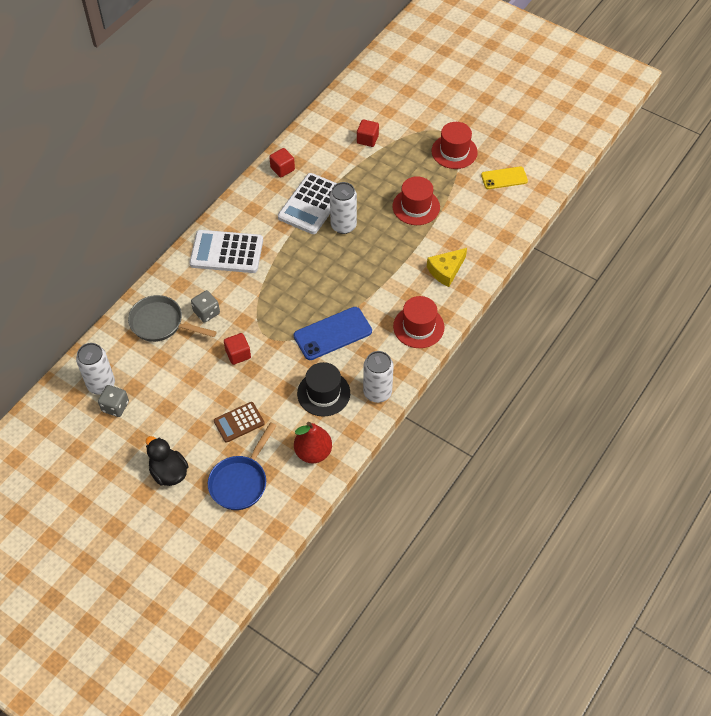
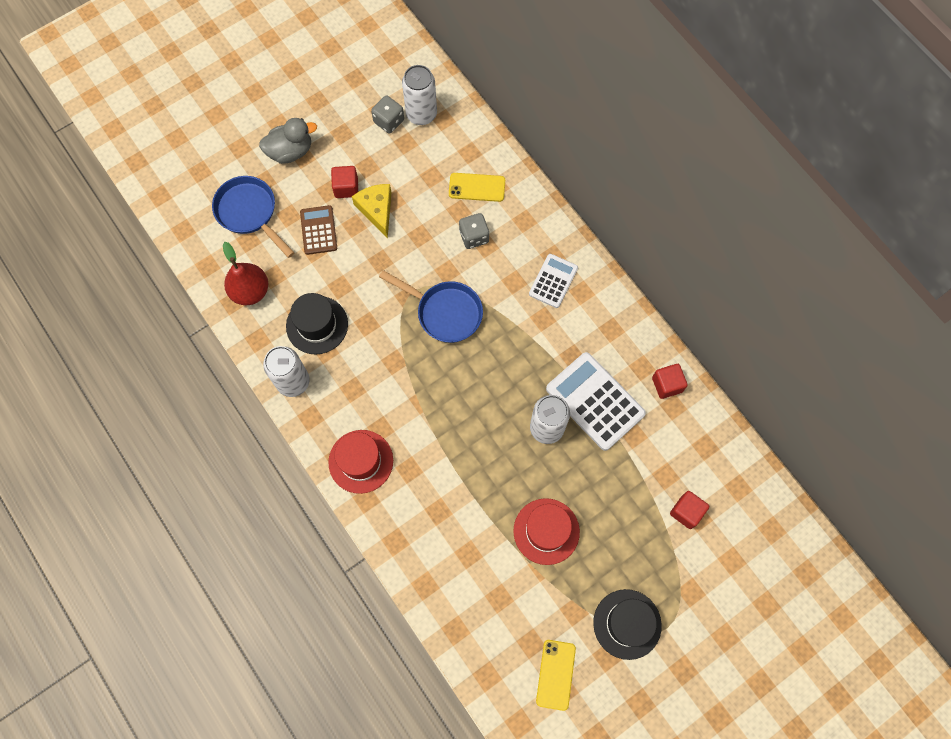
camera: 110 degrees right, 15 degrees up
grey pan [128,295,217,342] -> yellow phone [449,173,505,202]
black duck [146,436,189,486] -> grey duck [259,118,317,164]
white calculator [190,230,263,273] -> white calculator [529,254,578,308], size x0.59
red cube [224,333,251,365] -> red cube moved to [331,166,358,198]
blue phone [294,307,372,360] -> none
yellow cheese [427,248,467,287] -> yellow cheese moved to [352,184,391,238]
red hat [432,122,478,169] -> black hat [593,589,662,660]
none -> blue pan [379,270,483,343]

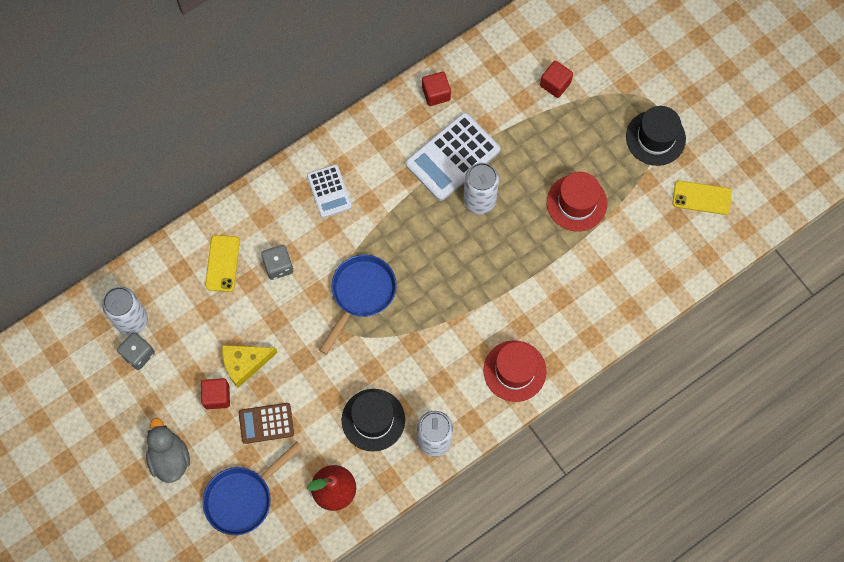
camera: 90 degrees left, 0 degrees up
white calculator [529,254,578,308] -> white calculator turned 135 degrees counterclockwise [307,164,352,218]

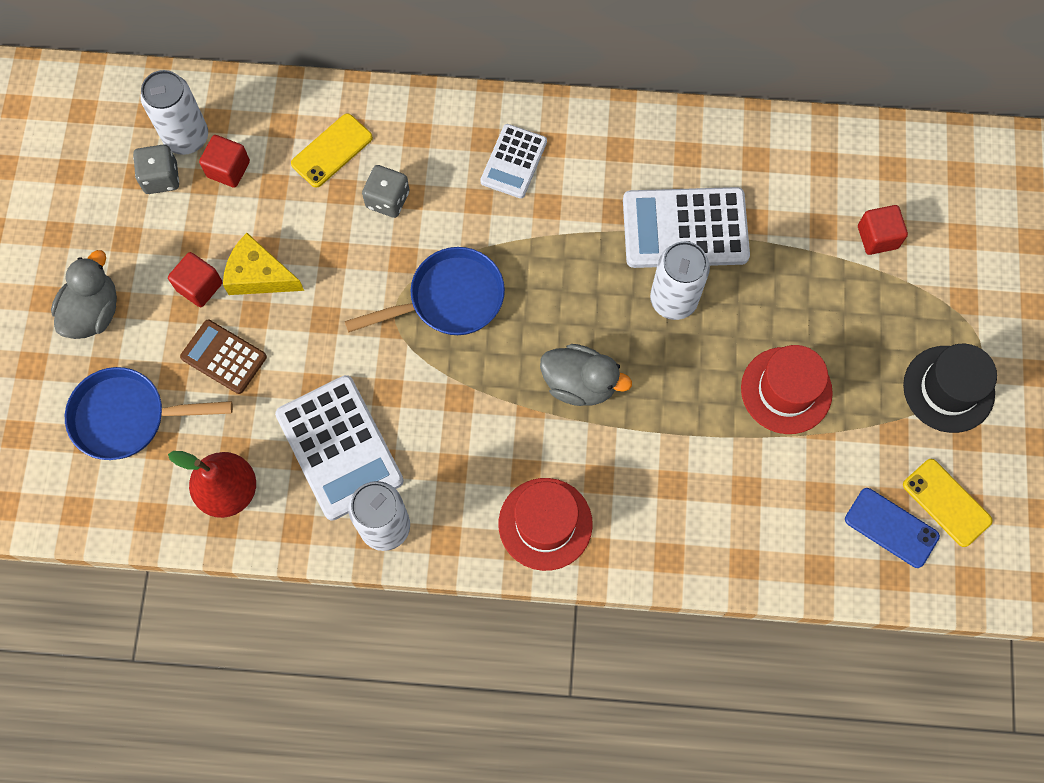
camera: 40 degrees right, 0 degrees up
black hat [342,389,405,451] -> white calculator [275,375,404,521]
red cube [422,72,451,106] -> red cube moved to [199,135,250,188]
none -> grey duck [540,344,632,406]
none -> blue phone [845,488,940,568]

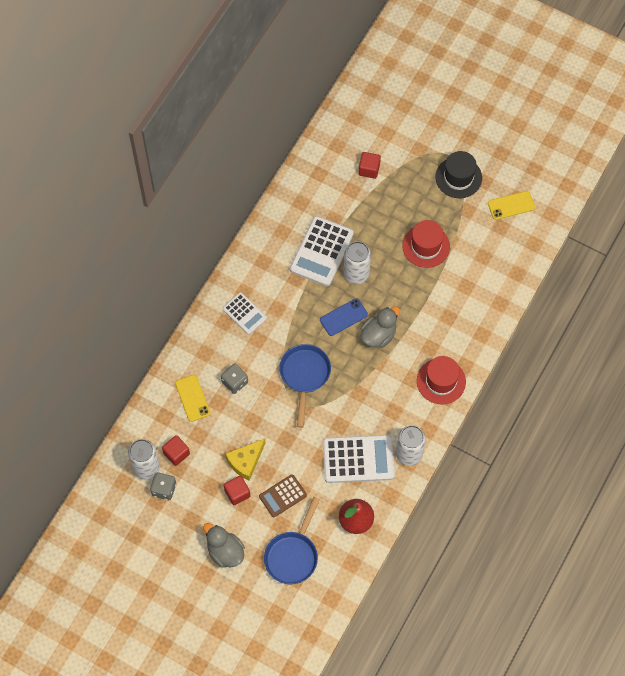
camera: 65 degrees left, 5 degrees down
blue phone [845,488,940,568] -> blue phone moved to [320,298,368,336]

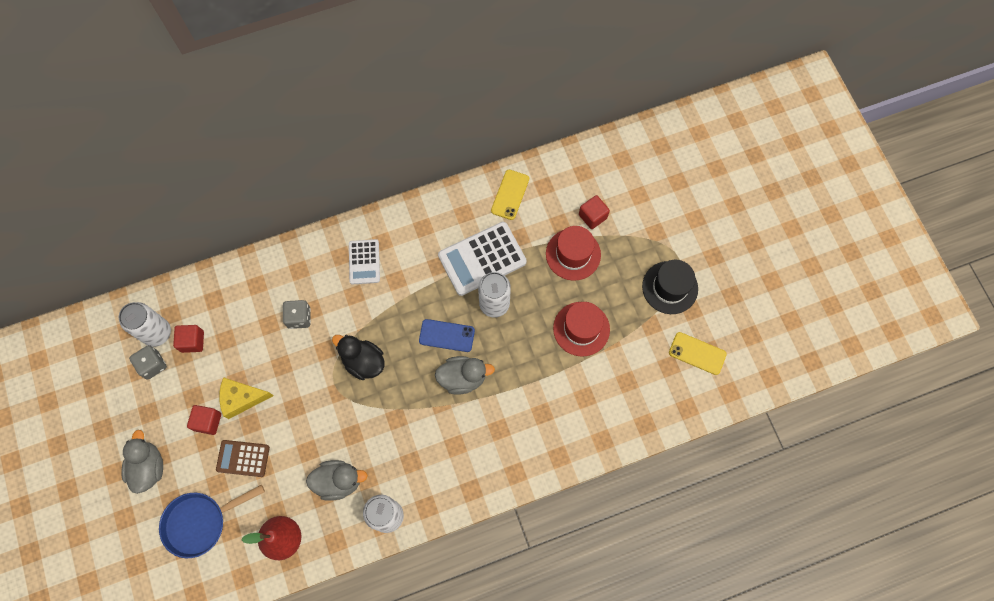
camera: 40 degrees right, 5 degrees up
yellow phone [175,375,210,422] -> yellow phone moved to [491,170,529,220]
blue pan [280,344,331,428] -> black duck [332,335,385,380]
white calculator [323,435,395,483] -> grey duck [306,460,368,501]
red hat [417,356,466,404] -> red hat moved to [546,226,601,281]

